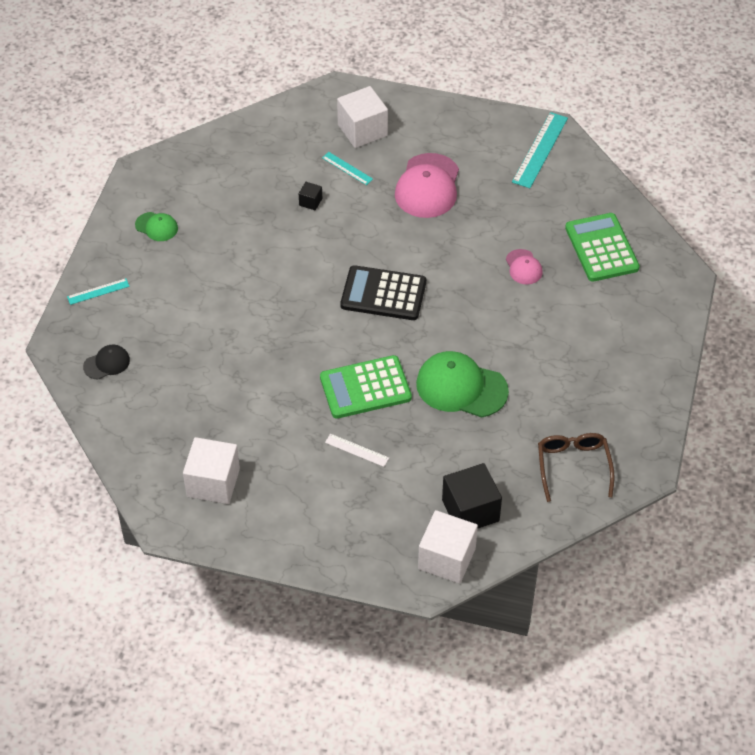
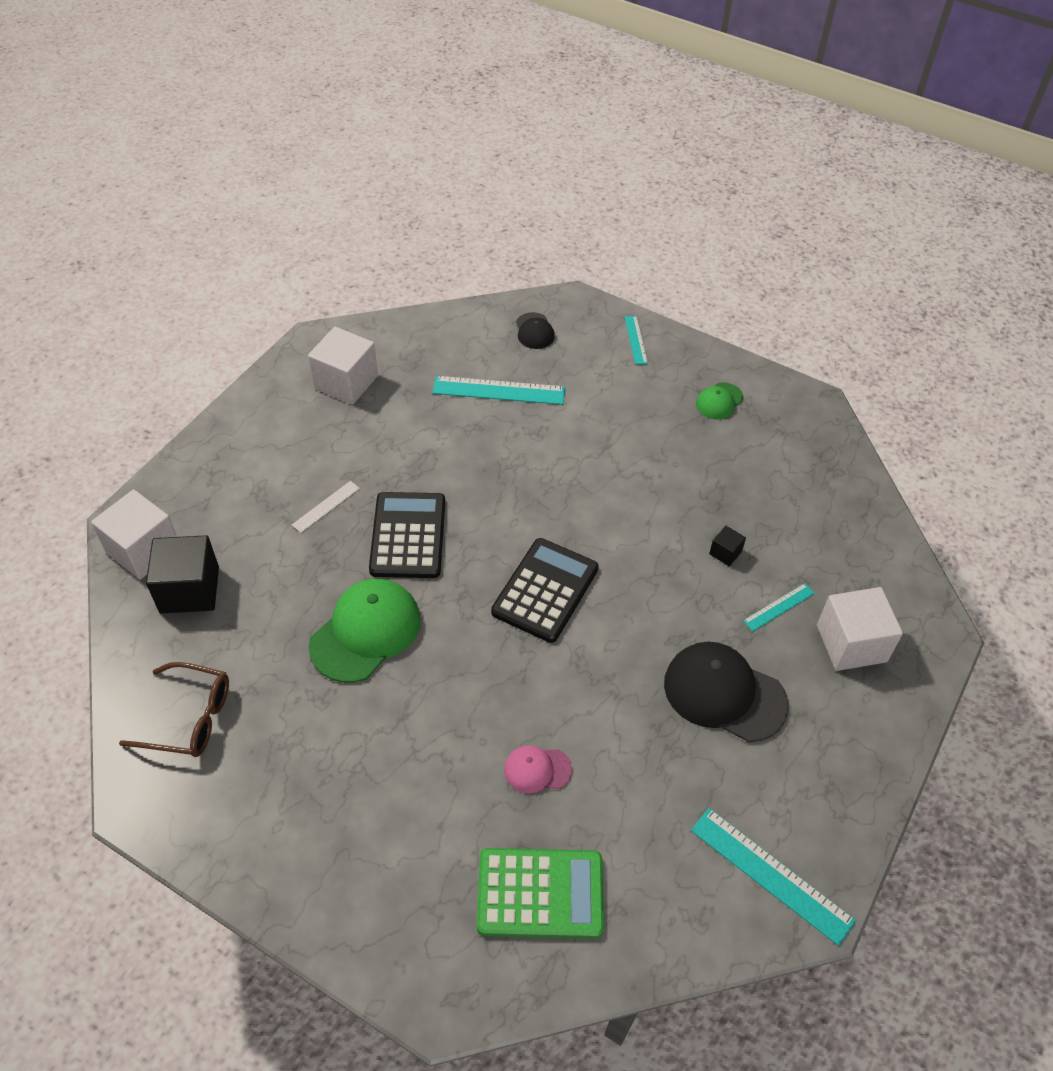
camera: 105 degrees right, 0 degrees up
green calculator [320,355,412,419] -> black calculator [369,492,445,578]
pink cap [395,153,459,218] -> black cap [664,642,789,742]
none -> turquoise ruler [433,376,565,405]

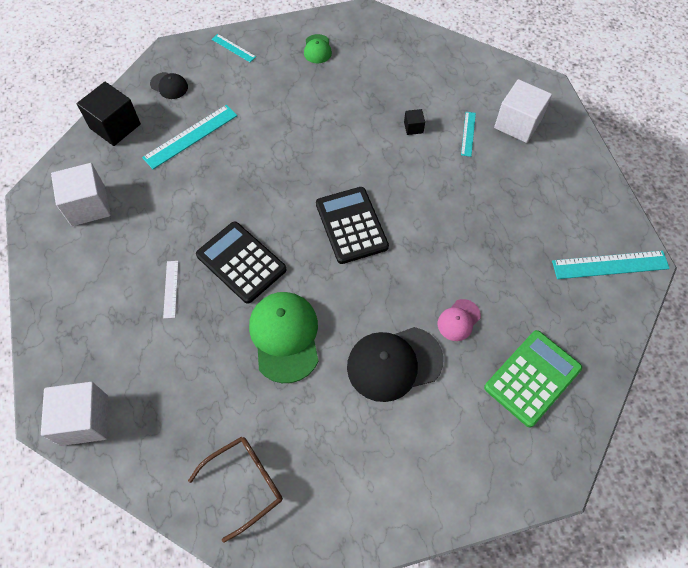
camera: 45 degrees left, 10 degrees up
black cube [146,535,219,614] -> black cube moved to [77,82,141,146]
black cap [664,642,789,742] -> black cap moved to [347,327,444,402]

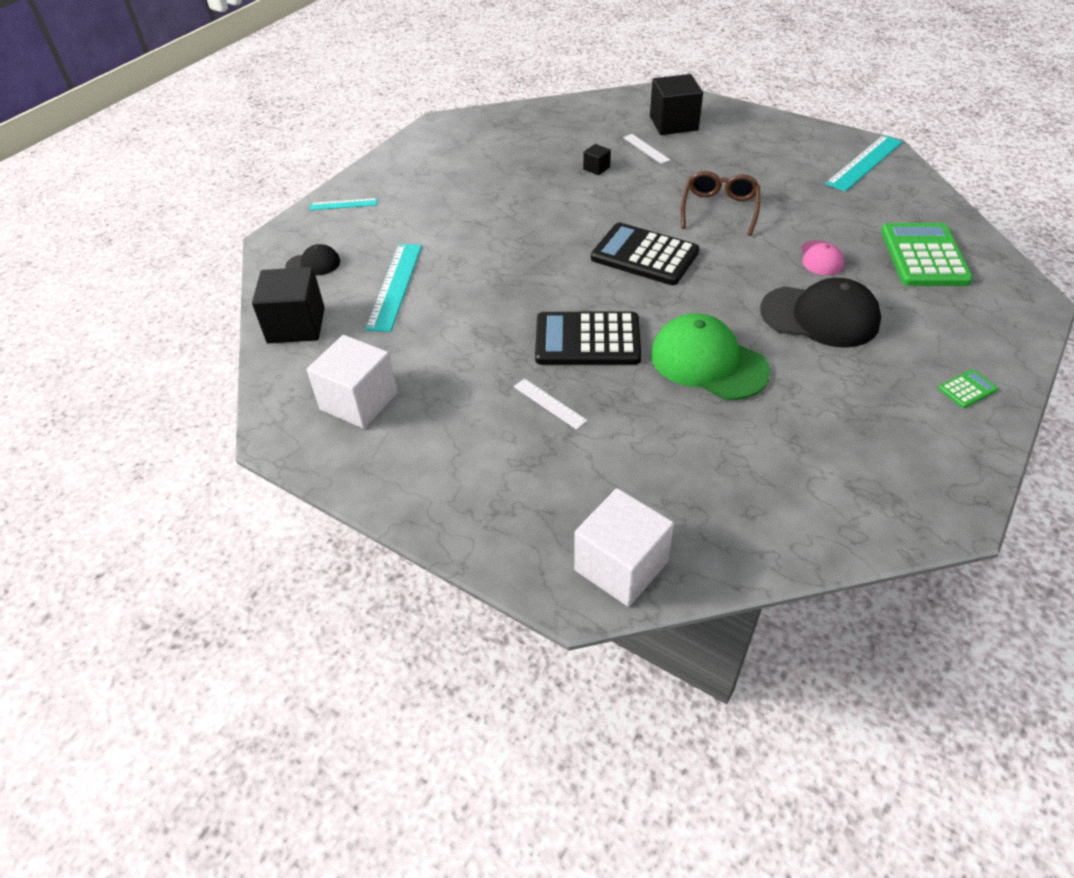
camera: 40 degrees left, 15 degrees down
brown glasses [188,436,283,543] -> brown glasses moved to [681,171,760,236]
green cap [304,34,332,63] -> none
black cap [347,327,444,402] -> black cap turned 105 degrees counterclockwise [760,278,881,348]
turquoise ruler [461,112,476,157] -> white ruler [623,134,670,164]
white cube [494,79,552,143] -> black cube [650,74,703,135]
none -> green calculator [938,369,998,408]

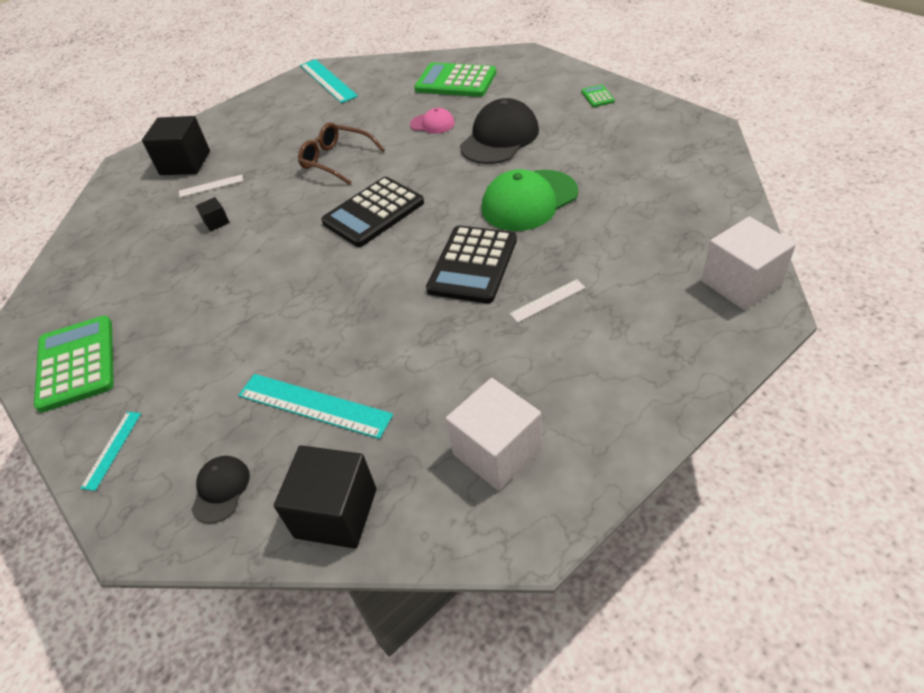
camera: 70 degrees left, 0 degrees up
none -> green calculator [34,316,114,413]

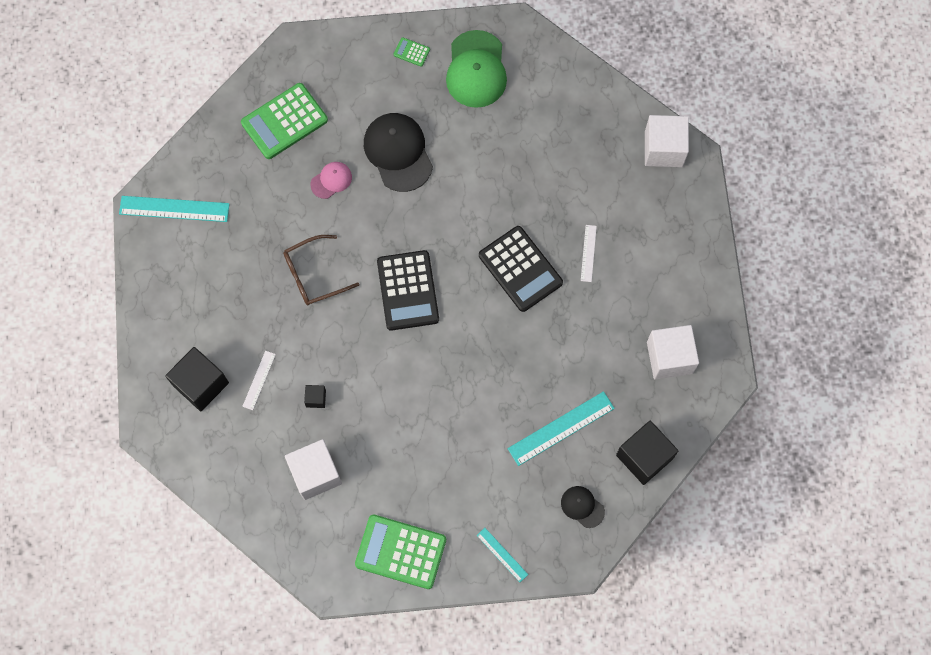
camera: 60 degrees left, 25 degrees up
green cap [482,169,578,231] -> green cap moved to [446,30,507,108]
none -> white cube [285,439,342,500]

